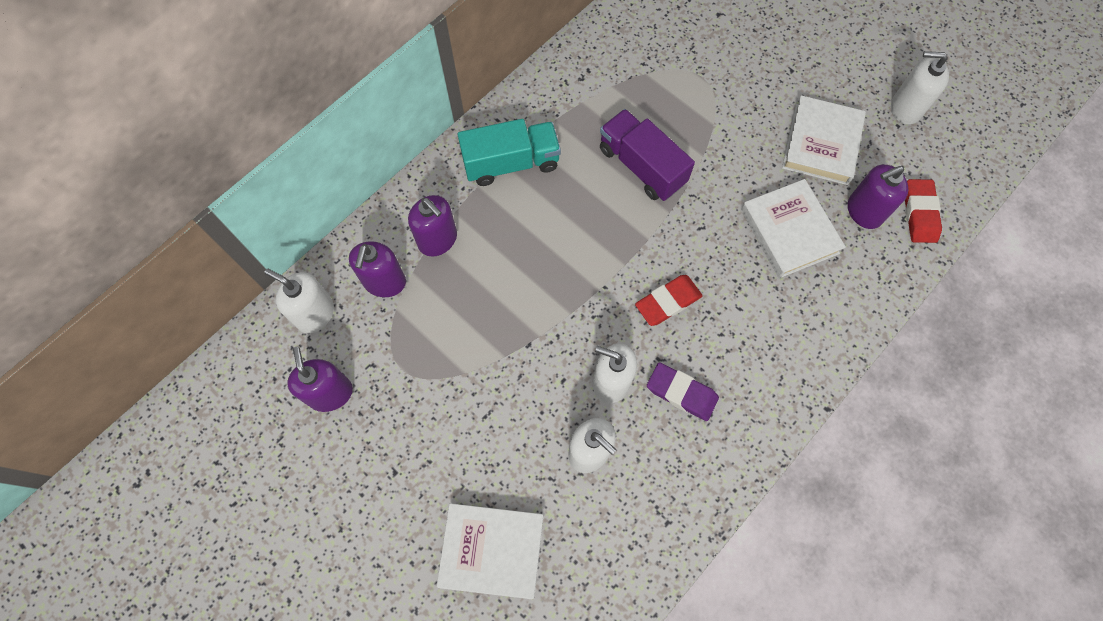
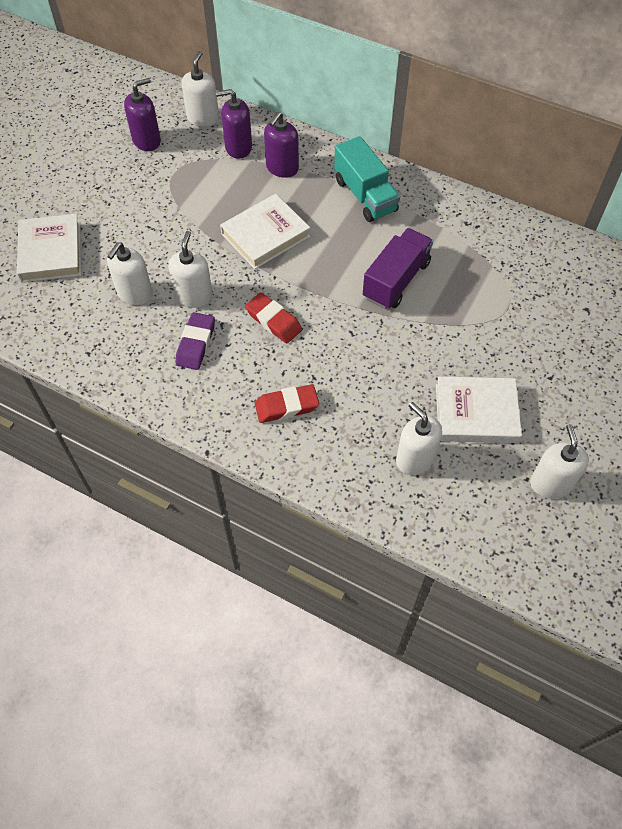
camera: 75 degrees right, 10 degrees down
white book [741,179,846,278] -> white book moved to [220,194,310,269]
purple soap dispenser [848,165,908,229] -> white soap dispenser [396,402,442,475]
red eraser [905,179,942,243] -> red eraser moved to [255,384,319,423]

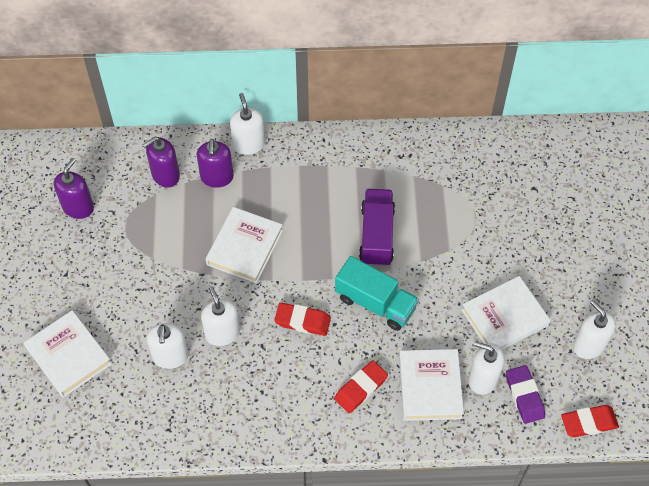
camera: 30 degrees left, 0 degrees up
purple eraser [175,312,215,370] -> purple eraser moved to [506,365,545,424]
white soap dispenser [181,51,219,127] -> white soap dispenser moved to [230,93,265,155]
turquoise truck [334,136,400,222] -> turquoise truck moved to [335,256,419,331]
none -> white book [399,349,464,421]
none -> red eraser [561,405,619,437]

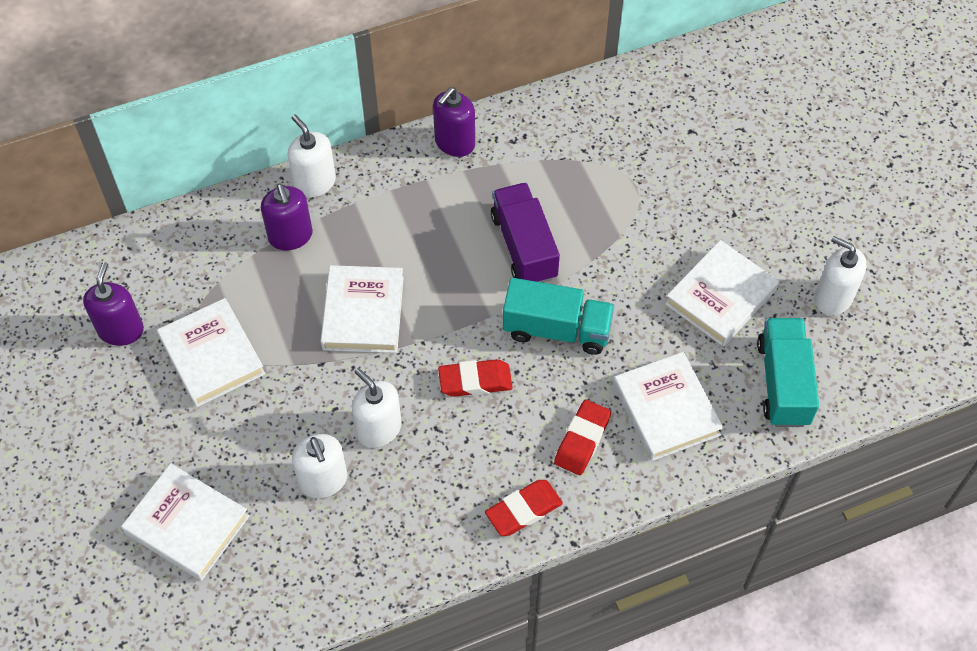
camera: 20 degrees left, 0 degrees up
purple soap dispenser [142,137,180,188] -> purple soap dispenser moved to [433,87,475,157]
white soap dispenser [469,342,505,395] -> none
purple eraser [506,365,545,424] -> turquoise truck [757,318,819,427]
red eraser [561,405,619,437] -> red eraser moved to [485,480,563,536]
none -> white book [157,298,265,407]

